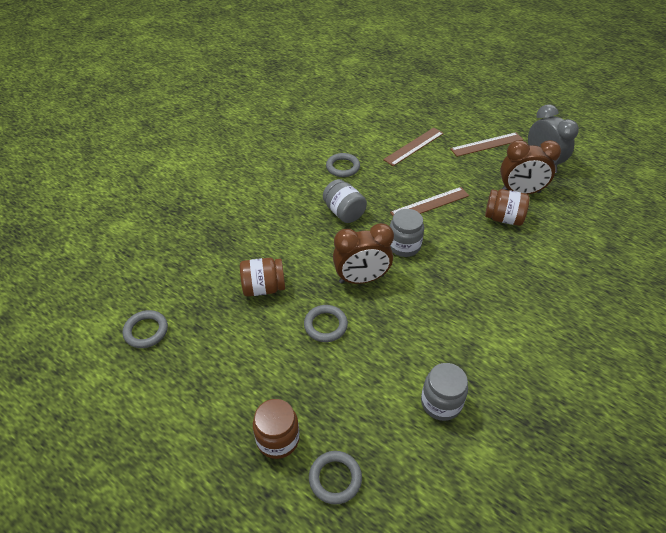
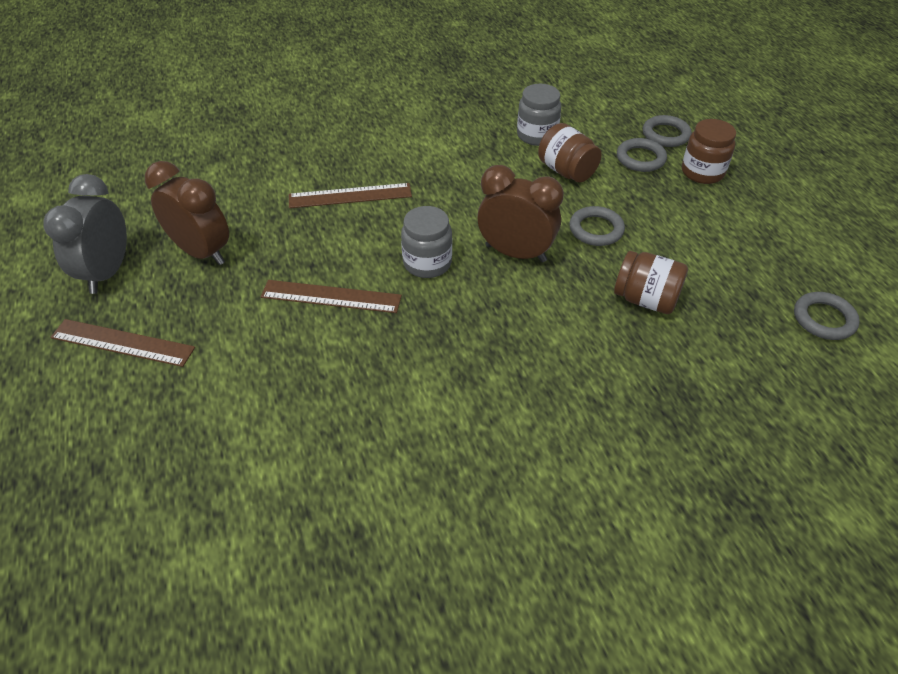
camera: 145 degrees left, 0 degrees up
grey jar [323,179,367,223] -> none
grey ring [326,153,360,177] -> grey ring moved to [617,138,667,172]
brown ruler [383,128,444,166] -> brown ruler moved to [289,183,412,208]
brown jar [485,189,530,226] -> brown jar moved to [538,123,602,182]

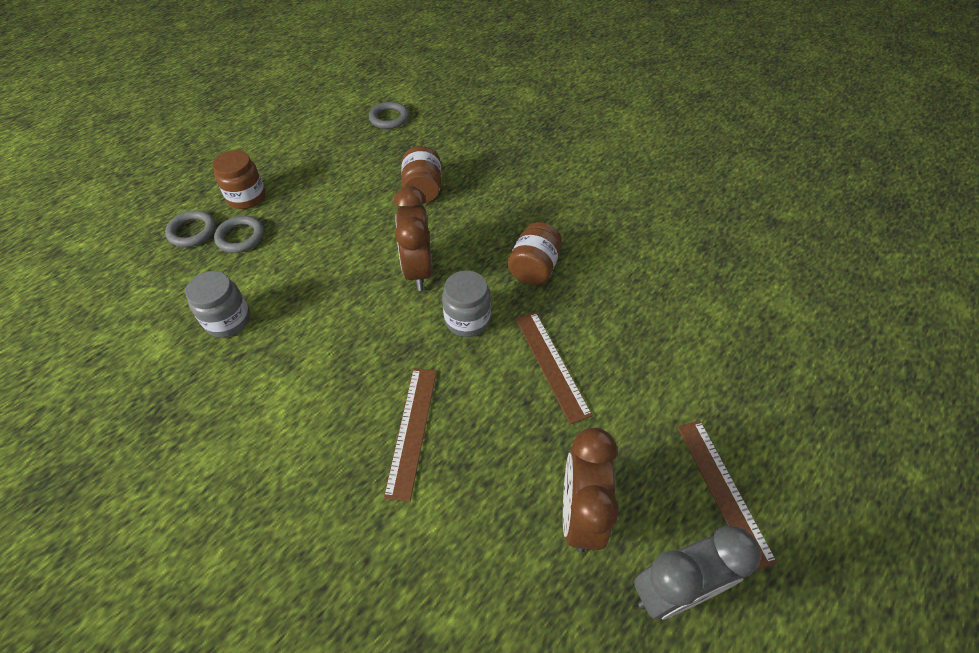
camera: 120 degrees left, 5 degrees up
brown ruler [289,183,412,208] -> brown ruler turned 45 degrees clockwise [384,368,437,502]
brown jar [538,123,602,182] -> brown jar moved to [508,222,562,285]
grey ring [569,206,625,246] -> none

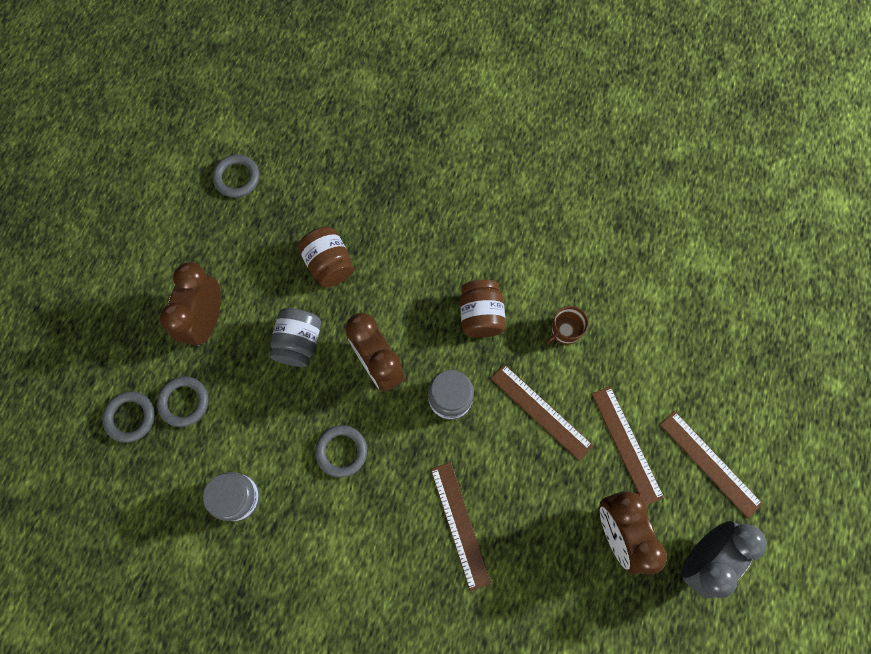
camera: 25 degrees left, 20 degrees up
brown jar [212,150,266,209] -> none
none -> brown clock [160,262,221,346]
none -> grey jar [270,308,321,367]
none -> grey ring [315,425,367,478]
none -> brown mug [546,306,588,345]
none -> brown ruler [592,386,664,506]

